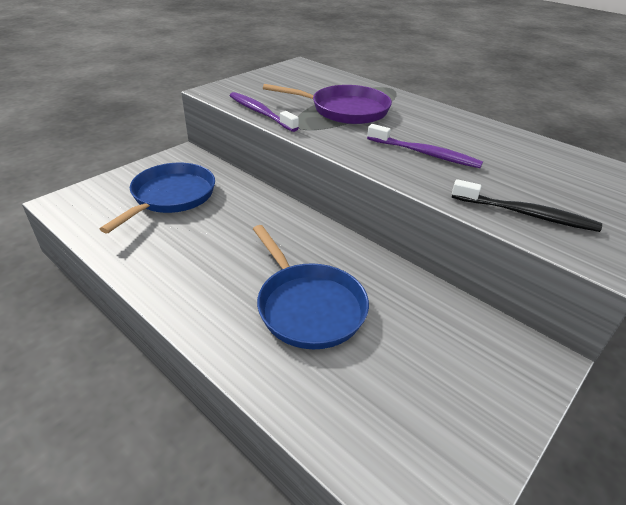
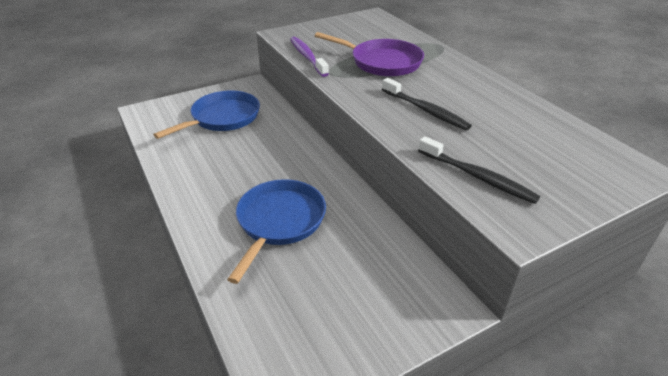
camera: 20 degrees right, 0 degrees up
blue pan [253,225,369,349] -> blue pan turned 150 degrees counterclockwise [227,179,326,284]
purple toothbrush [367,124,483,168] -> black toothbrush [382,78,472,130]

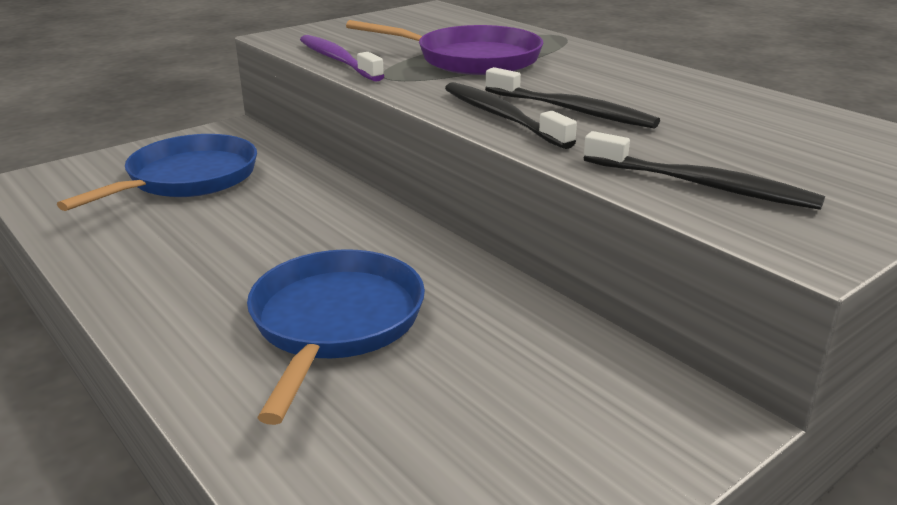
camera: 10 degrees left, 10 degrees down
none -> black toothbrush [445,82,577,149]

